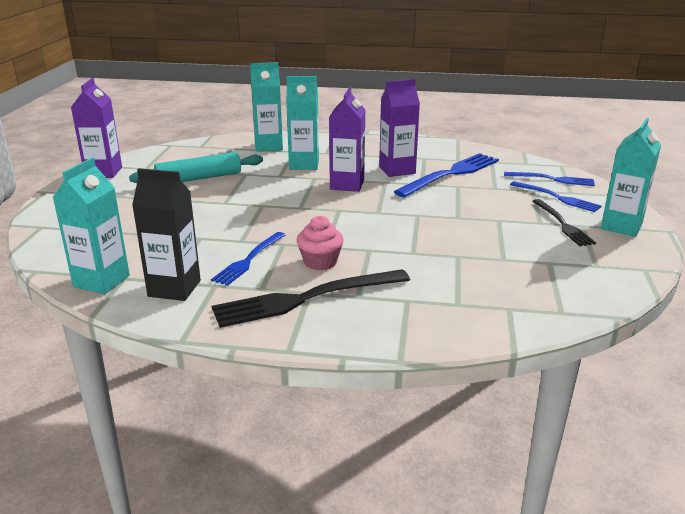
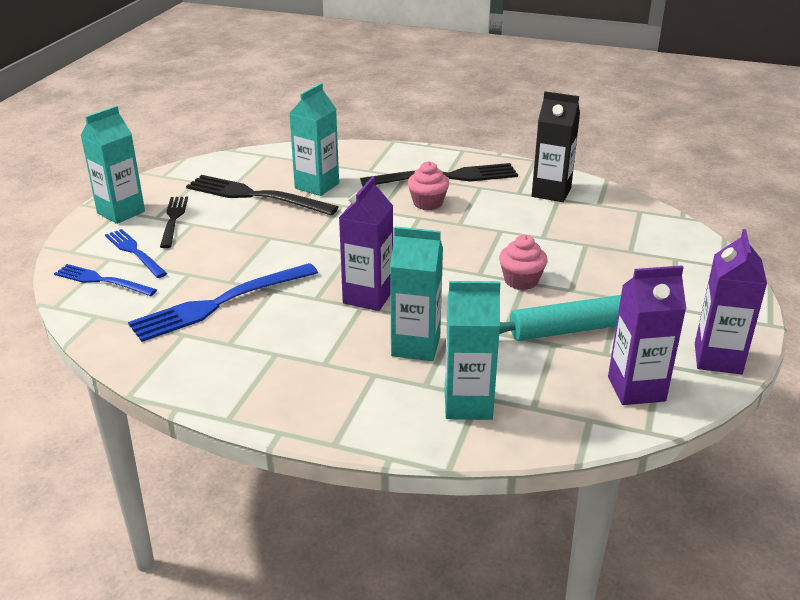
camera: 170 degrees left, 5 degrees up
turquoise carton [52,158,130,294] -> turquoise carton moved to [289,83,339,196]
blue fork [211,232,285,286] -> none
purple carton [379,79,420,177] -> purple carton moved to [608,266,686,405]
none -> black fork [186,175,338,215]
none -> pink cupcake [499,235,548,290]

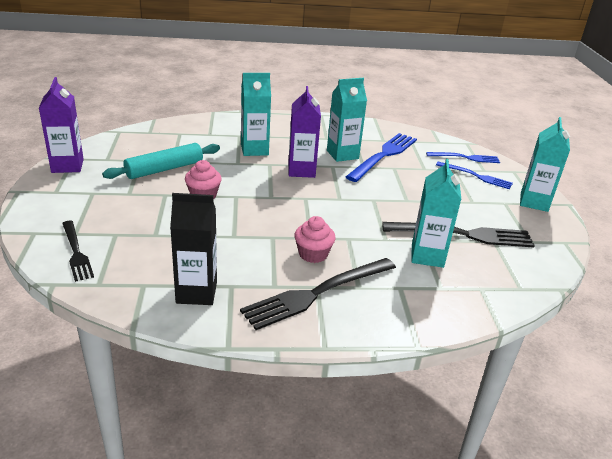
camera: 155 degrees right, 0 degrees up
black fork [160,197,188,248] -> black fork moved to [62,221,94,282]
turquoise carton [445,281,501,420] -> turquoise carton moved to [327,78,367,162]
purple carton [608,266,686,405] -> none

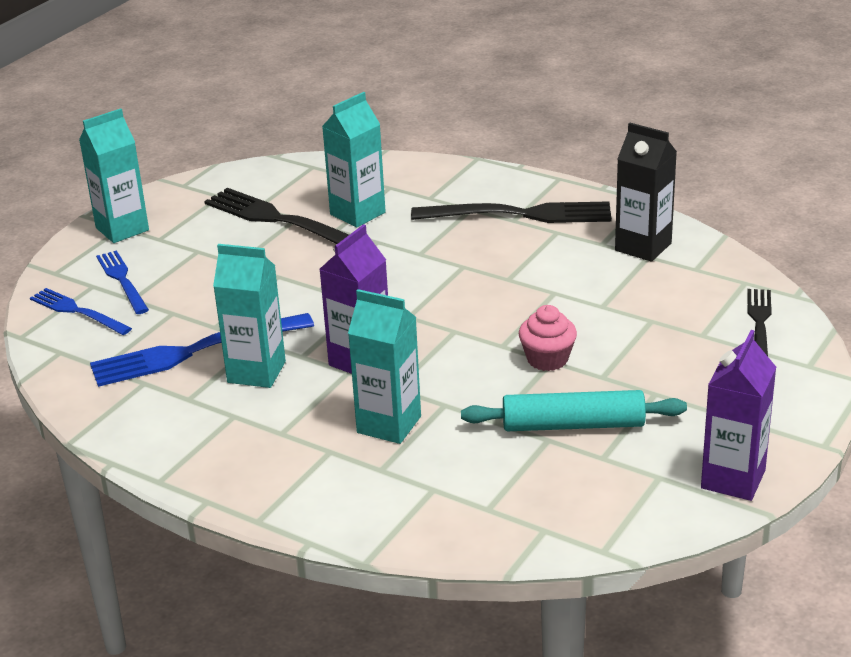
camera: 140 degrees left, 0 degrees up
pink cupcake [294,216,336,263] -> none

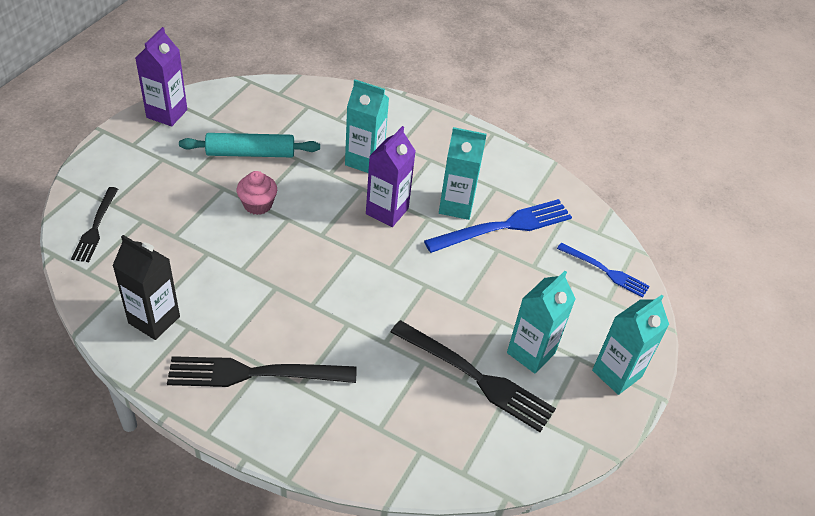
camera: 170 degrees right, 15 degrees up
blue fork [96,250,149,314] -> none
turquoise carton [322,92,386,227] -> turquoise carton moved to [507,271,575,374]

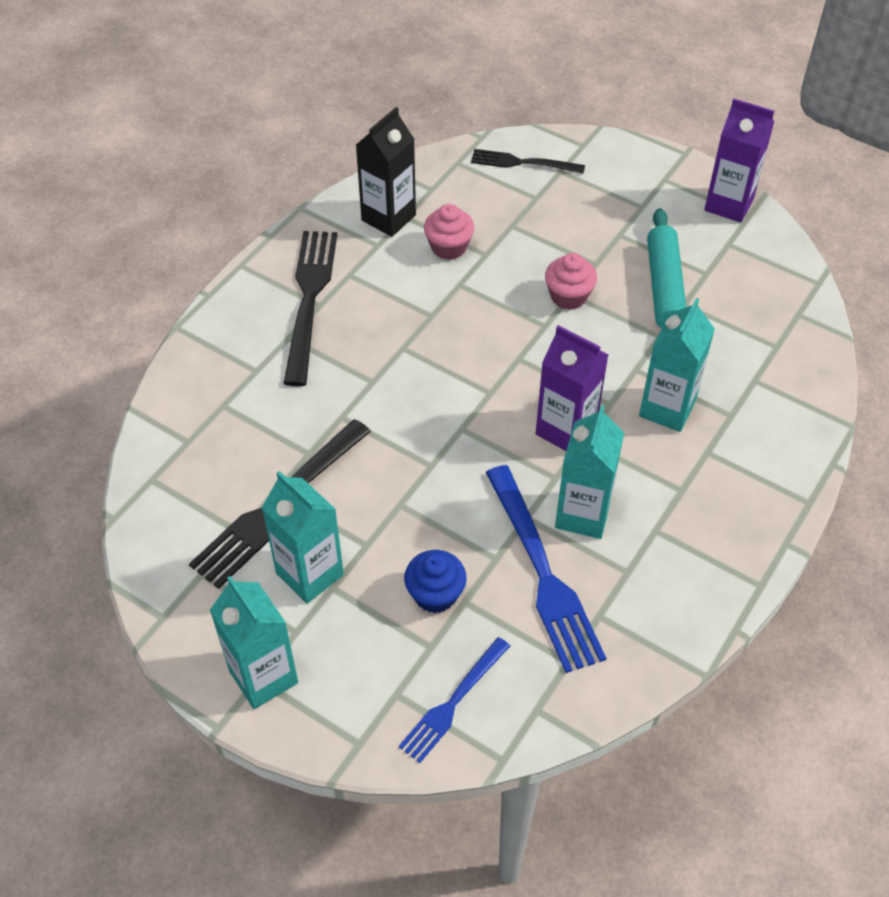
camera: 100 degrees right, 5 degrees up
none -> blue cupcake [404,550,466,613]
none -> pink cupcake [424,204,474,260]

